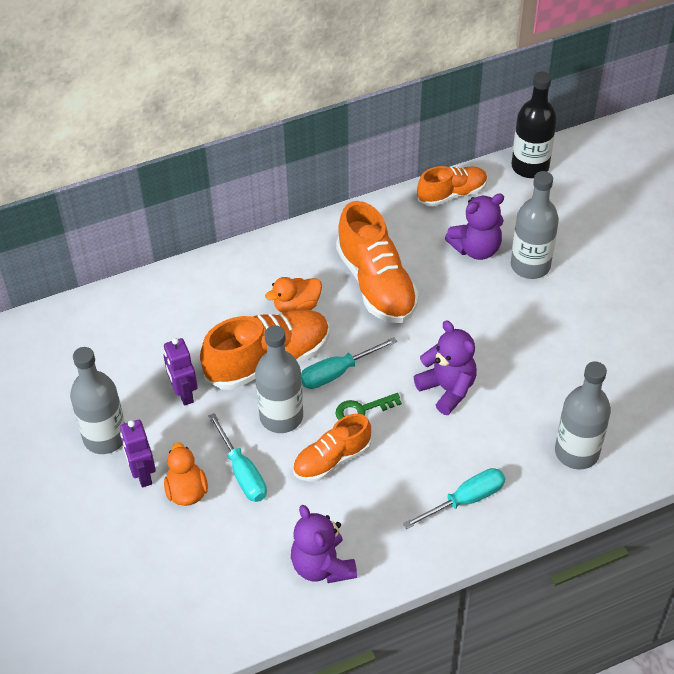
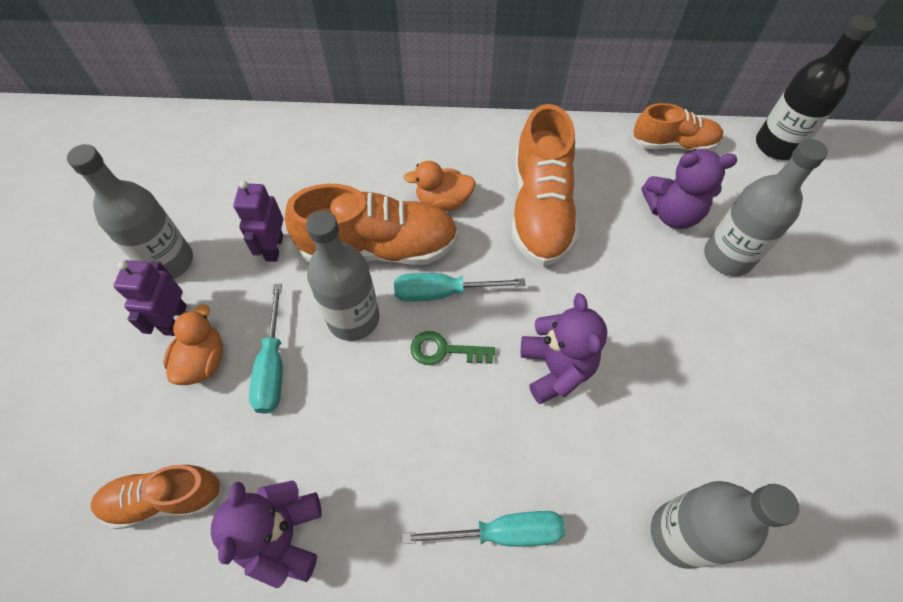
camera: 25 degrees right, 10 degrees up
orange shoe [293,414,371,482] -> orange shoe moved to [91,465,223,529]

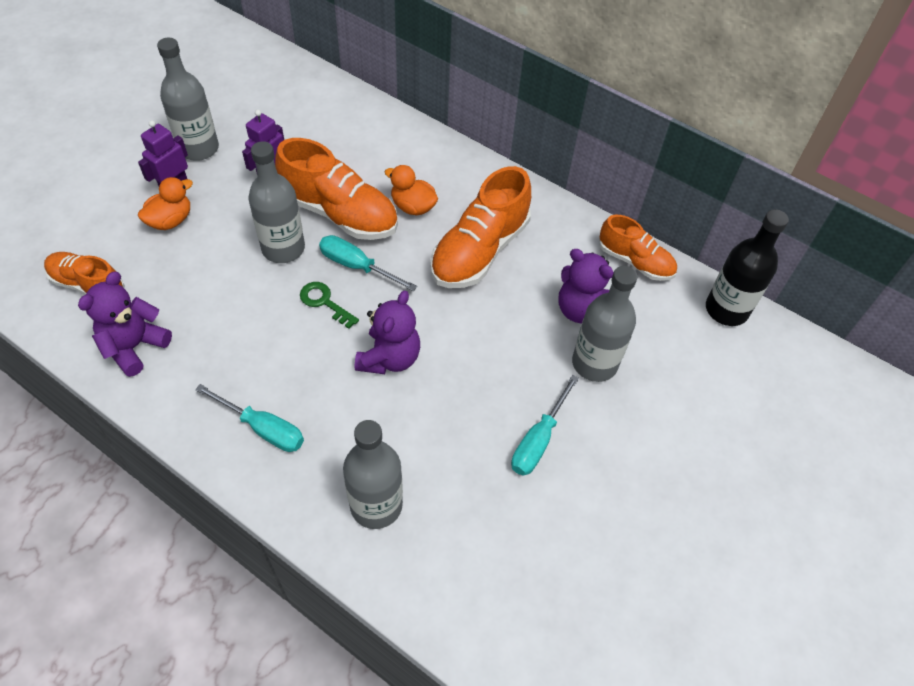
camera: 30 degrees right, 5 degrees down
turquoise screwdriver [249,284,283,414] -> turquoise screwdriver moved to [511,375,579,476]

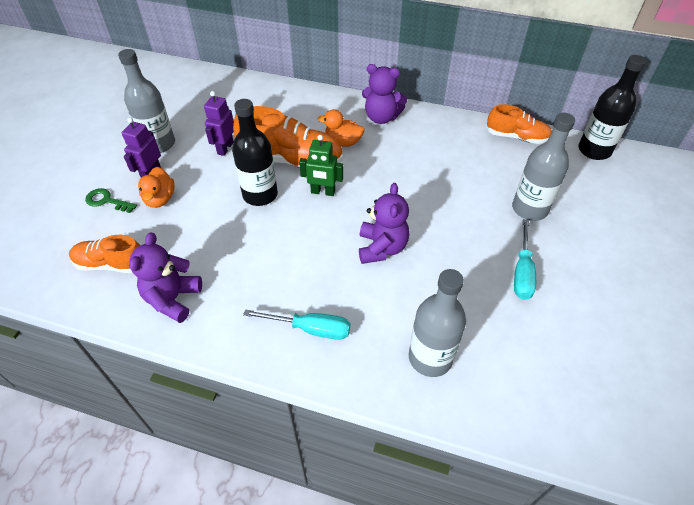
camera: 15 degrees left, 5 degrees down
orange duck [138,177,193,230] -> orange duck turned 150 degrees clockwise [138,167,175,208]
grey bottle [248,141,305,263] -> black bottle [232,99,278,206]
green key [300,282,359,329] -> green key moved to [85,188,137,213]
turquoise screwdriver [319,235,417,291] -> green robot [299,135,343,196]
orange shoe [430,166,531,288] -> none
purple teddy bear [558,249,614,323] -> purple teddy bear moved to [362,64,407,124]

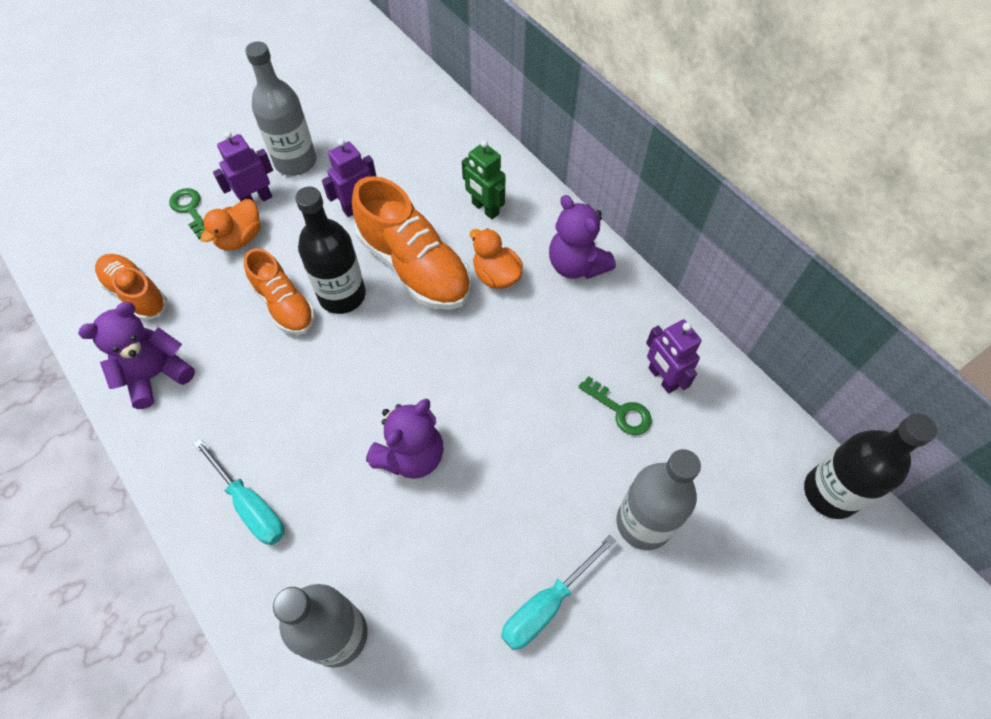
camera: 35 degrees right, 10 degrees up
green robot [299,135,343,196] -> green robot moved to [462,140,505,219]
orange shoe [486,104,552,144] -> orange shoe moved to [244,248,315,335]
none -> green key [578,376,652,435]
none -> purple robot [646,320,701,394]

